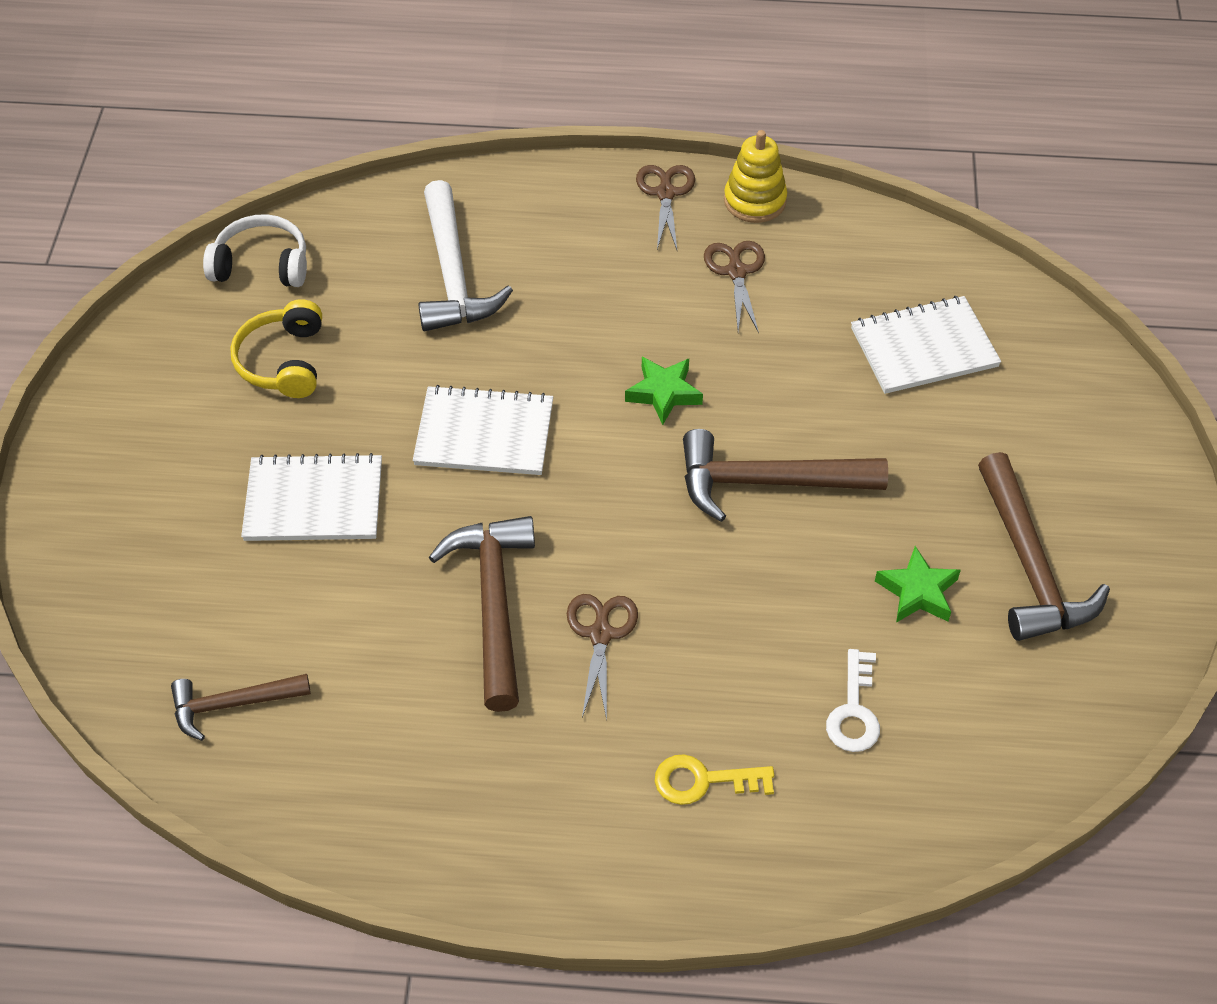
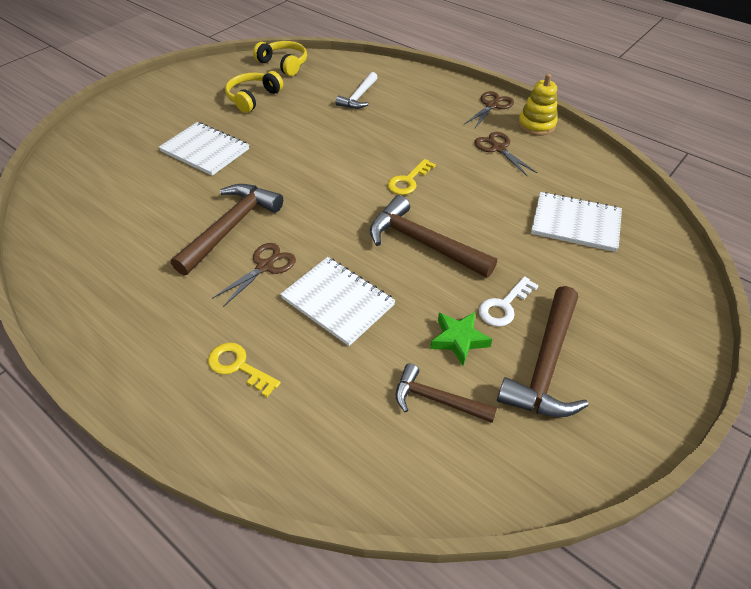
camera: 35 degrees right, 5 degrees down
brown hammer [171,674,311,741] -> brown hammer moved to [396,363,497,423]
white headphones [203,214,307,287] -> yellow headphones [253,41,307,76]
white notebook [413,385,553,475] -> white notebook moved to [280,257,396,346]
white hammer [418,180,513,331] -> white hammer [336,72,378,109], size x0.61
green star [625,357,703,425] -> yellow key [387,159,436,195]
brown scissors [704,241,765,333] -> brown scissors turned 60 degrees counterclockwise [474,132,537,176]
white key [826,649,880,752] -> white key moved to [479,276,539,327]

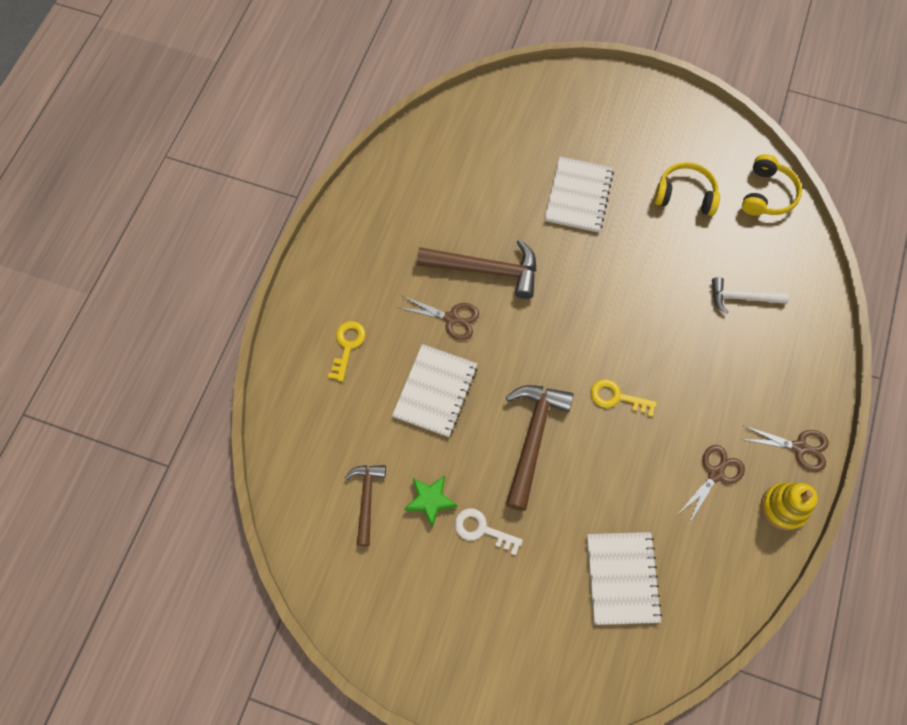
camera: 70 degrees right, 20 degrees up
brown hammer [497,286,588,417] -> none

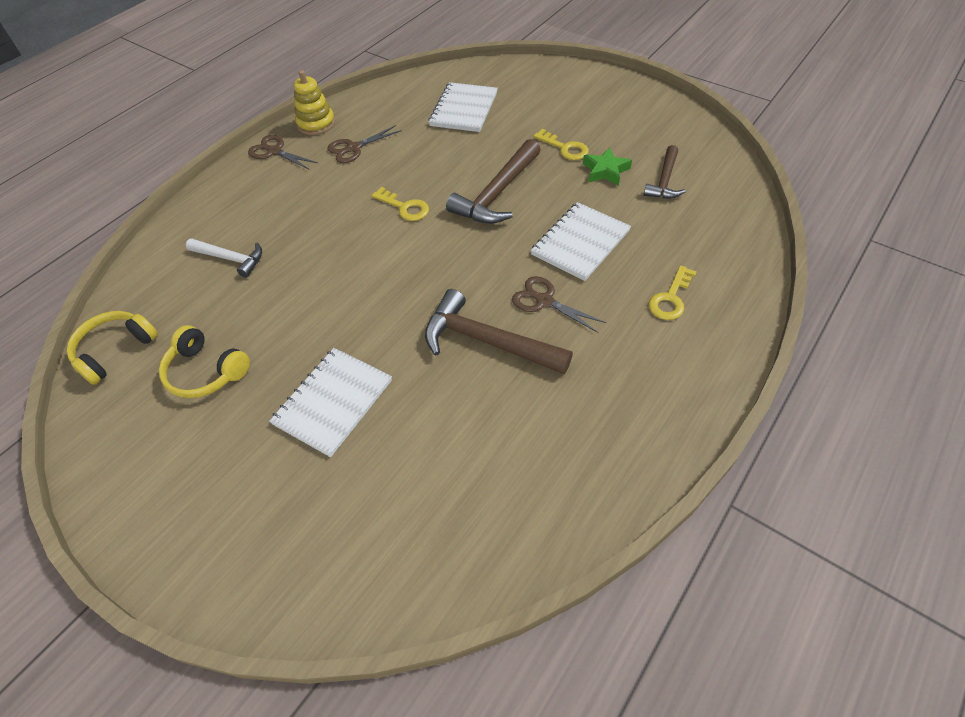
camera: 160 degrees left, 15 degrees down
white key [454,508,523,555] -> yellow key [533,129,589,160]

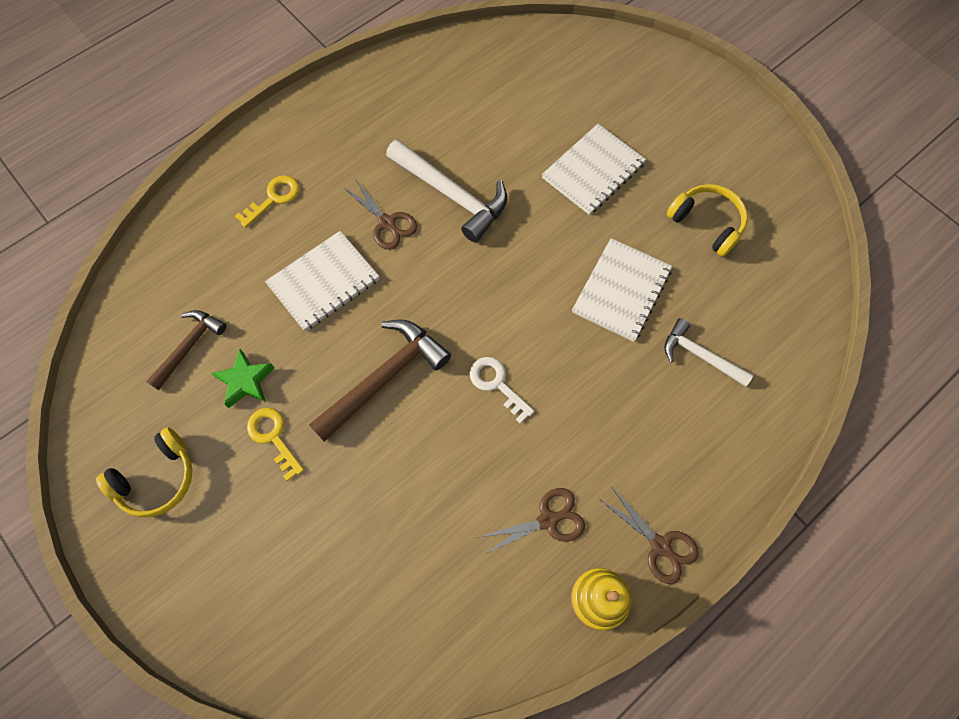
camera: 170 degrees left, 15 degrees up
yellow headphones [67,311,158,385] -> yellow headphones moved to [96,427,192,517]
yellow key [372,187,429,221] -> white key [470,357,535,423]
brown hammer [425,289,573,374] -> white hammer [386,139,507,242]
white notebook [429,82,498,132] -> white notebook moved to [572,238,672,342]

